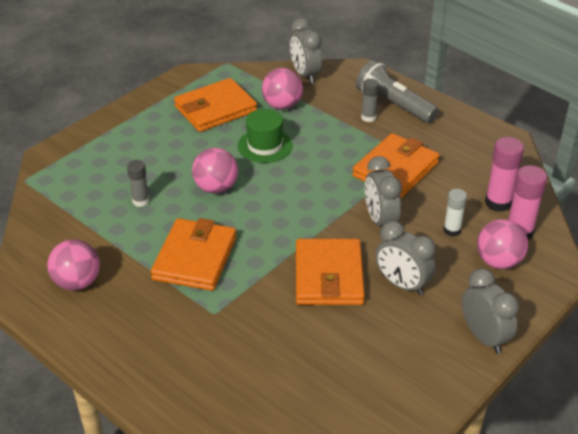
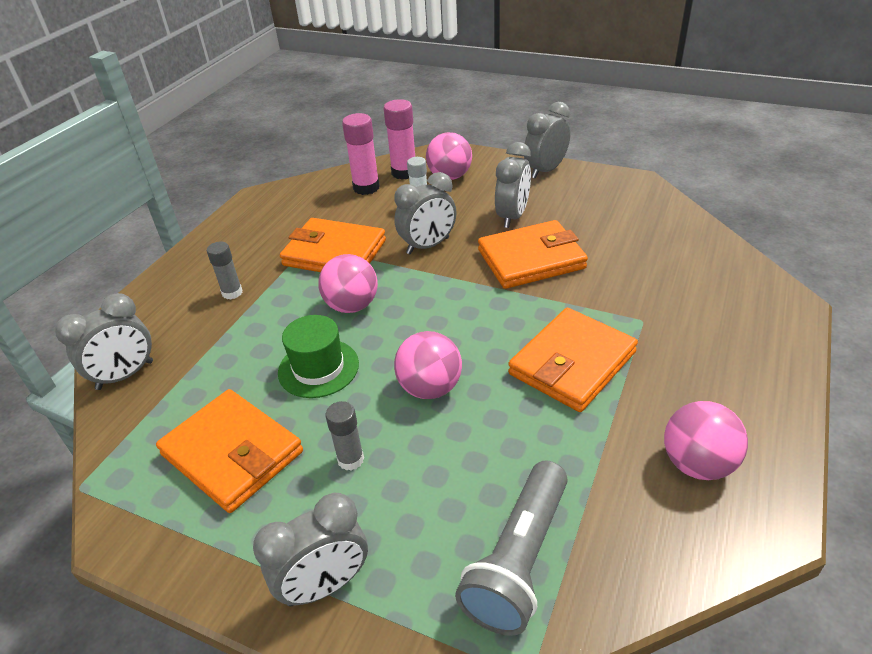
camera: 105 degrees left, 0 degrees up
grey glue stick [127,160,149,207] -> grey glue stick moved to [325,401,364,471]
orange wallet [151,218,237,291] -> orange wallet turned 45 degrees counterclockwise [508,308,638,412]
pink ball [262,68,303,110] -> pink ball moved to [318,254,378,313]
grey flashlight [356,60,439,123] -> grey flashlight moved to [455,460,568,636]
none -> grey clock [253,493,368,607]

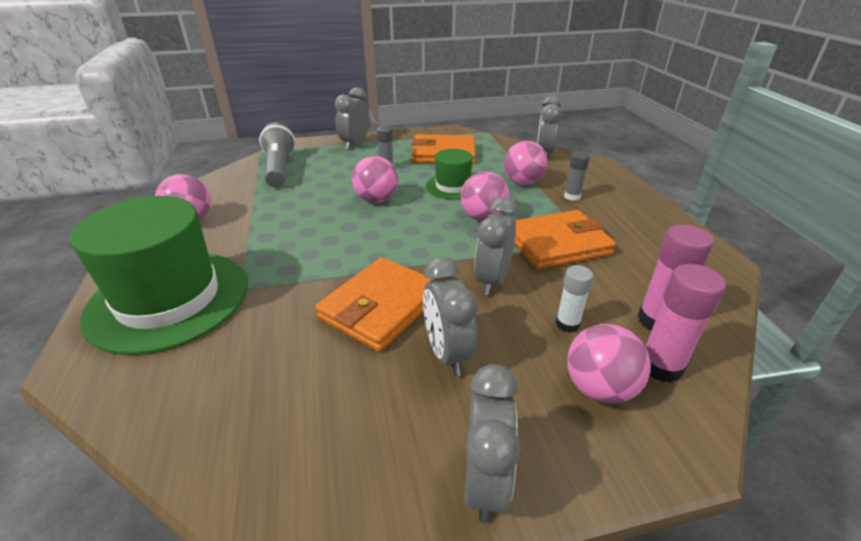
camera: 140 degrees right, 5 degrees down
orange wallet [508,308,638,412] -> none
none -> green hat [70,196,248,355]
none -> pink ball [504,141,548,185]

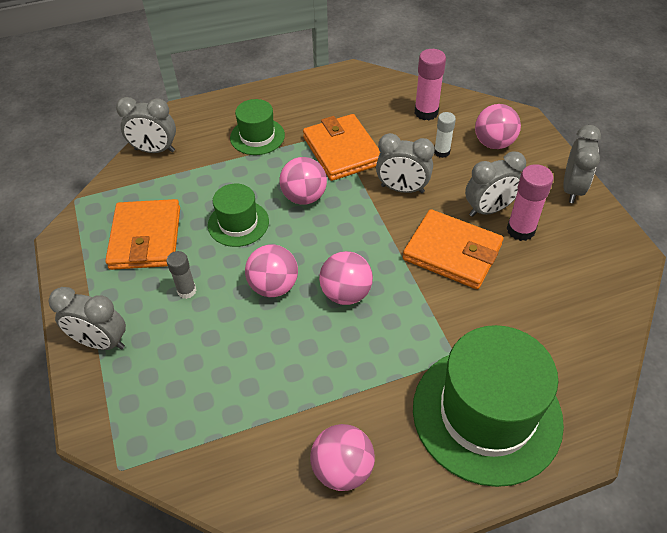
camera: 95 degrees left, 15 degrees up
grey flashlight [259,123,296,187] -> none
grey clock [465,364,520,523] -> grey clock turned 105 degrees clockwise [563,125,601,203]
pink ball [504,141,548,185] -> pink ball moved to [319,251,373,305]
grey glue stick [564,151,590,201] -> green hat [230,99,285,155]
pink glue stick [645,264,726,383] -> pink glue stick moved to [507,164,554,241]

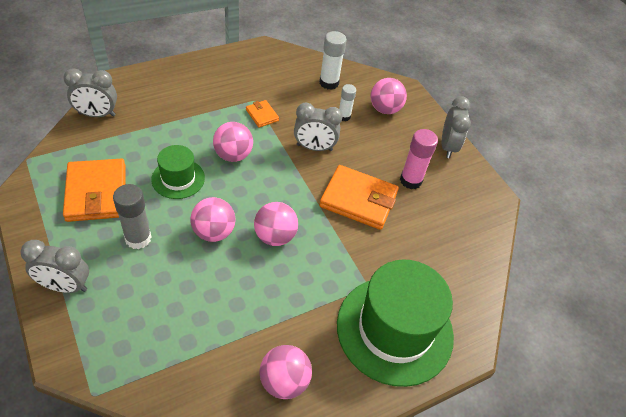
camera: 15 degrees left, 0 degrees up
grey glue stick [166,251,197,299] -> grey glue stick [113,184,151,249], size x1.57
green hat [230,99,285,155] -> none
orange wallet [303,114,380,181] -> orange wallet [246,100,279,128], size x0.48
pink glue stick [414,49,446,120] -> white glue stick [319,31,347,90]
grey clock [465,151,526,217] -> none

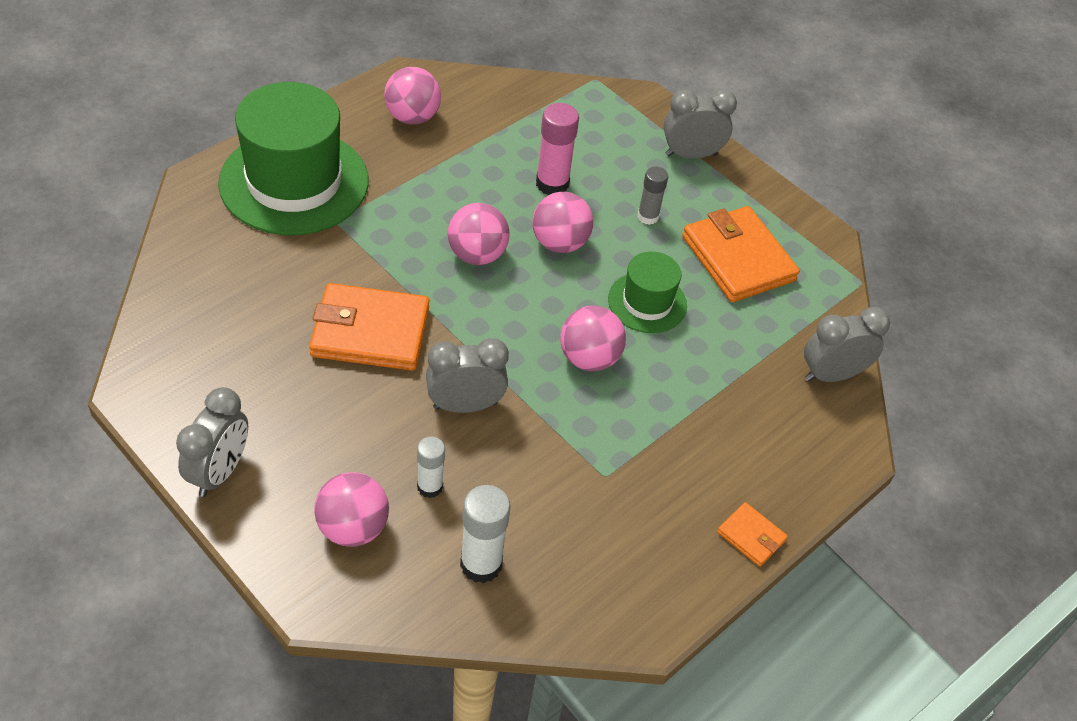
camera: 165 degrees right, 0 degrees up
grey glue stick [113,184,151,249] -> grey glue stick [638,166,668,225], size x0.64
orange wallet [246,100,279,128] -> orange wallet moved to [717,502,788,567]
pink glue stick [400,129,438,189] -> pink glue stick moved to [536,103,579,195]
grey clock [442,96,471,158] -> grey clock turned 150 degrees counterclockwise [176,387,248,497]

